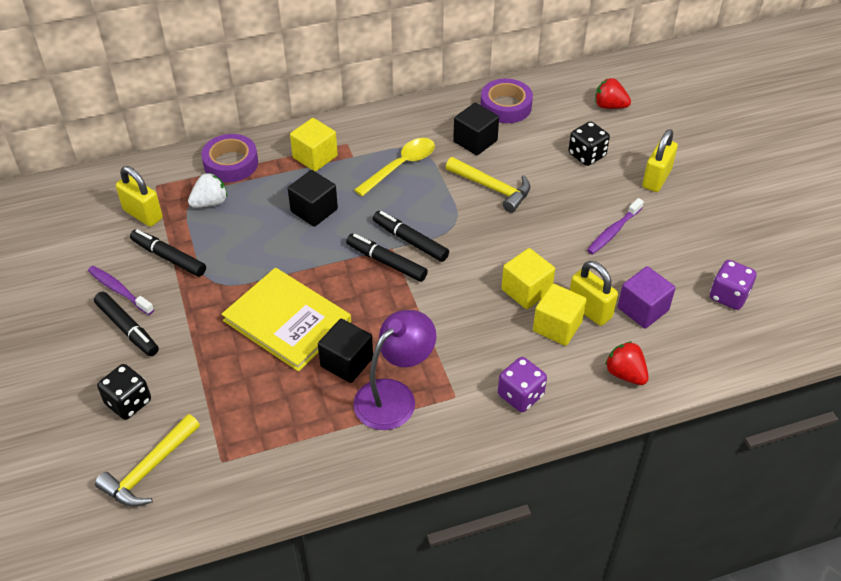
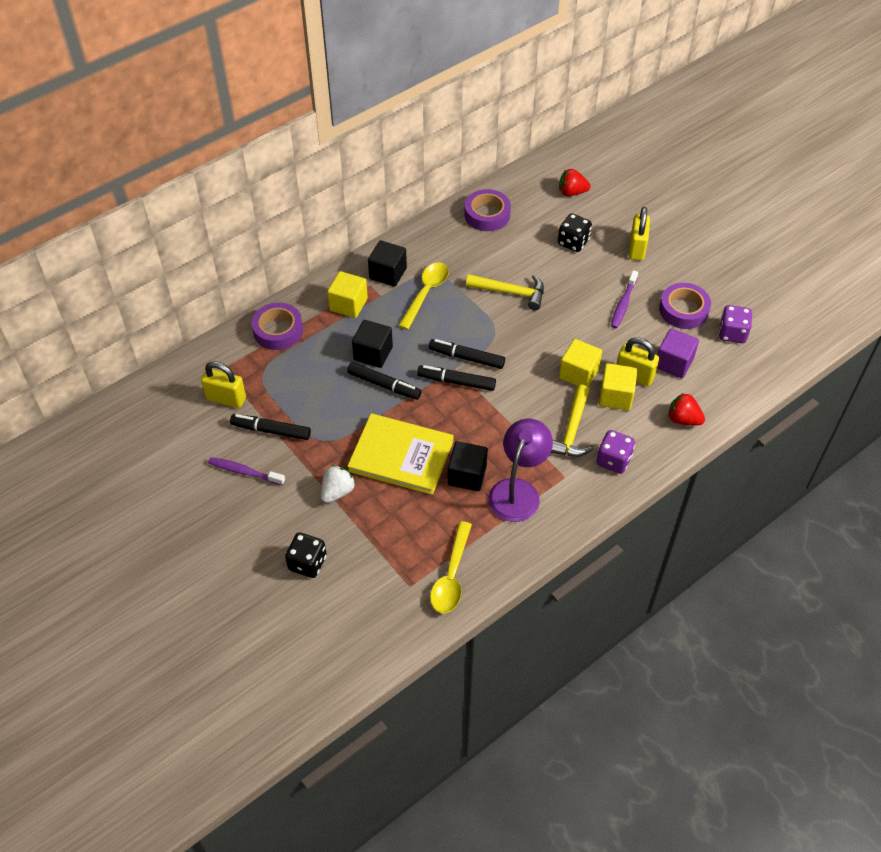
camera: 20 degrees left, 5 degrees up
black marker [94,292,159,356] -> black marker moved to [347,362,422,400]
yellow hammer [95,414,200,507] -> yellow hammer moved to [551,384,594,457]
white strawberry [188,173,227,208] -> white strawberry moved to [321,465,355,503]
black cube [453,103,499,155] -> black cube moved to [368,240,407,287]
none -> yellow spoon [430,521,472,613]
none -> purple tape [659,283,711,329]

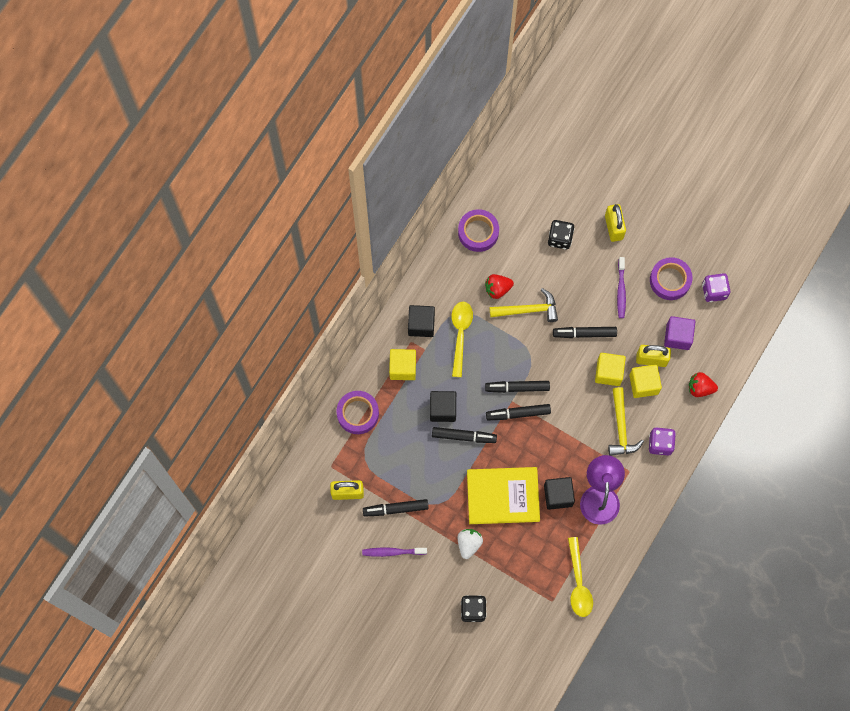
camera: 20 degrees left, 20 degrees up
red strawberry [559,169,591,196] -> red strawberry moved to [485,274,514,299]
none -> black marker [553,327,617,338]

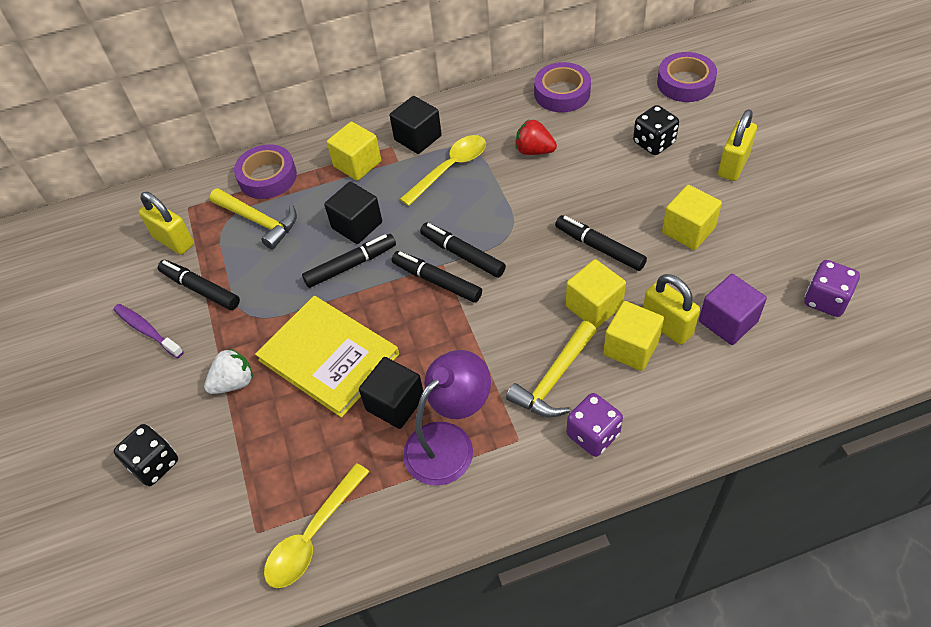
camera: 45 degrees right, 20 degrees down
black marker [432,427,497,443] -> black marker turned 75 degrees counterclockwise [302,234,396,288]
yellow hammer [490,288,558,322] -> yellow hammer moved to [210,188,297,250]
purple toothbrush [617,257,626,318] -> yellow cube [662,185,722,250]
purple tape [650,257,693,300] -> purple tape moved to [657,52,717,102]
red strawberry [689,372,718,397] -> none

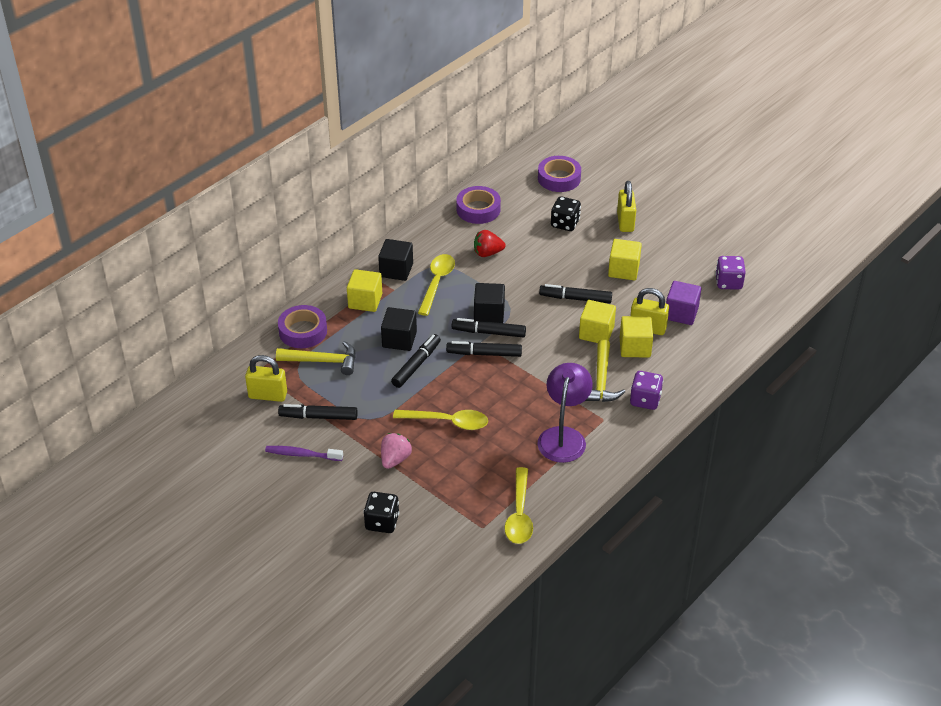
camera: 35 degrees left, 10 degrees down
white strawberry [204,348,253,394] -> pink strawberry [381,433,412,469]
yellow book [255,296,399,418] -> yellow spoon [393,410,488,430]
black cube [359,357,423,429] -> black cube moved to [474,283,505,323]

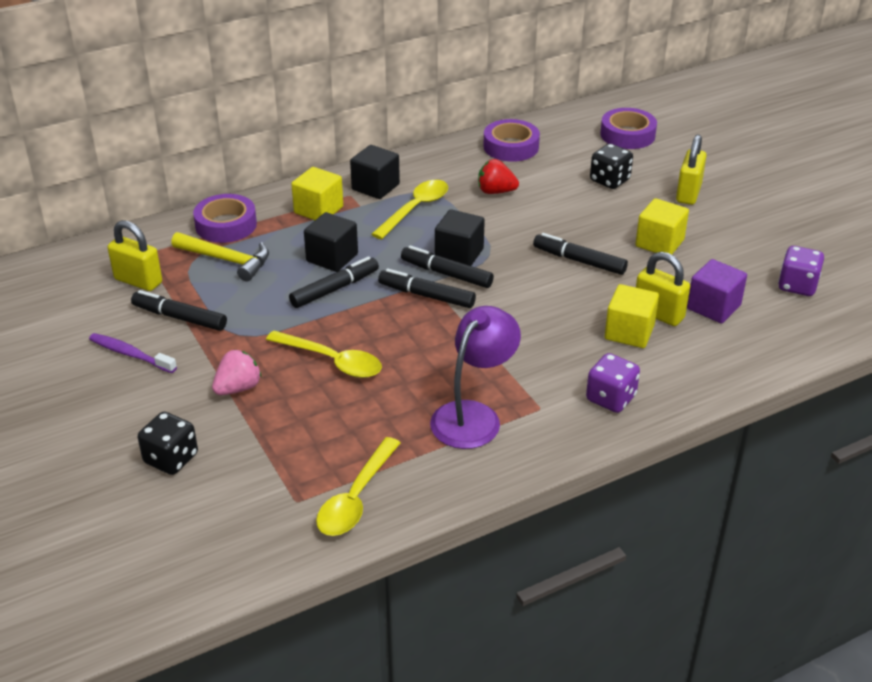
camera: 20 degrees right, 5 degrees down
yellow cube [579,300,616,343] -> none
yellow hammer [585,339,625,402] -> none

